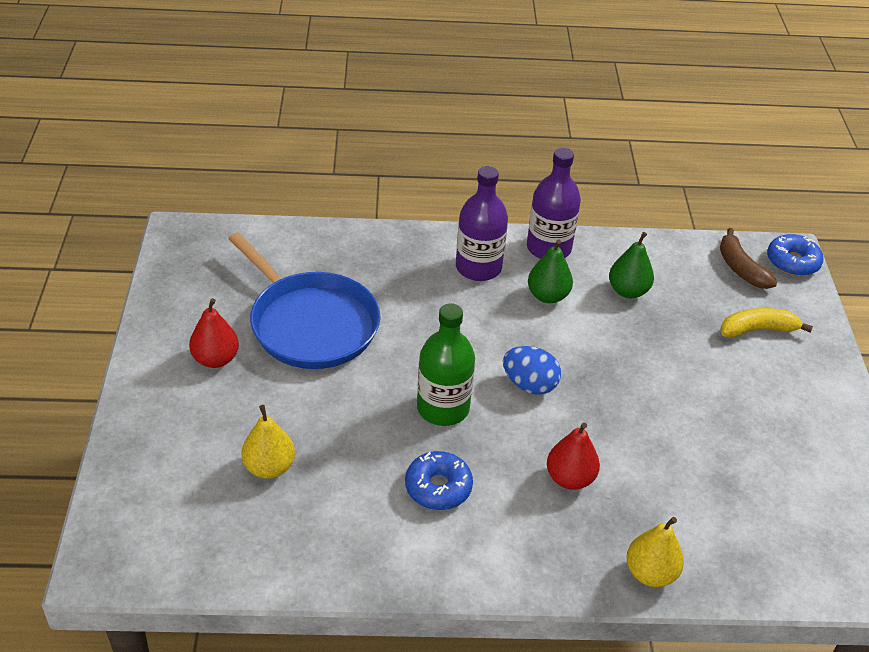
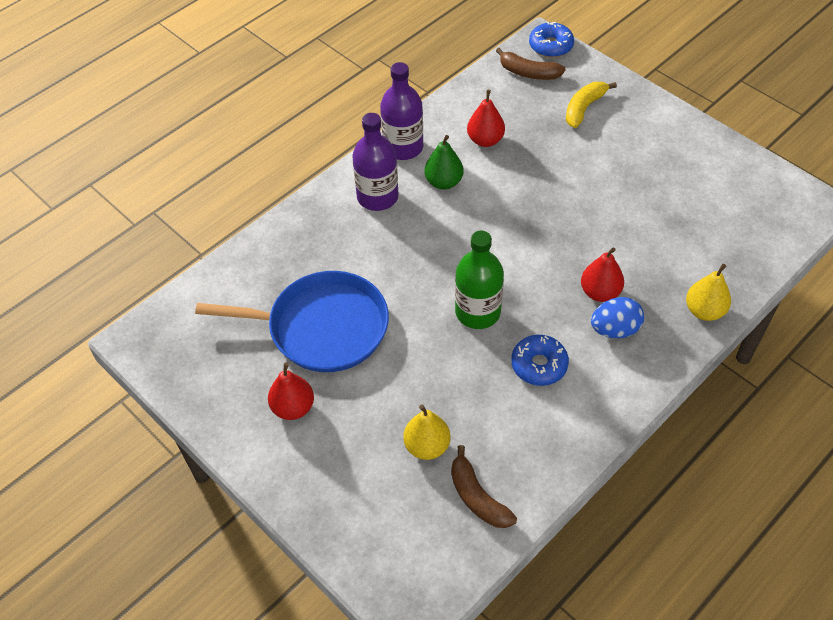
camera: 40 degrees left, 10 degrees up
blue egg [503,346,561,395] -> blue egg moved to [591,297,644,338]
green pear [609,232,654,298] -> red pear [467,90,505,147]
none -> brown banana [451,445,517,528]

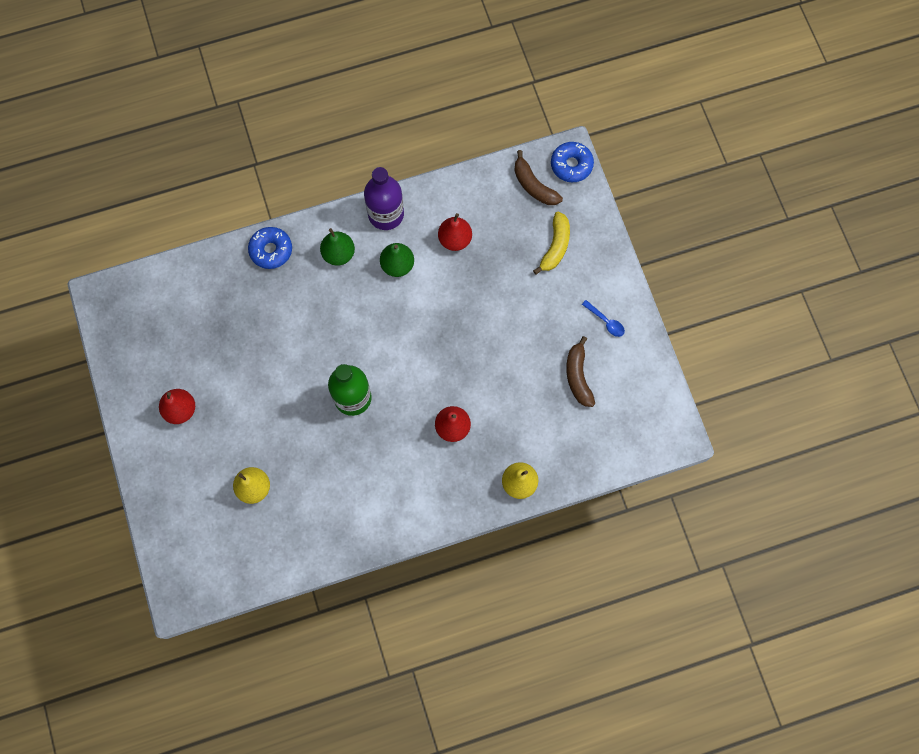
camera: 25 degrees right, 20 degrees up
blue pan [195,271,389,372] -> none
purple bottle [352,113,399,211] -> green pear [320,228,355,266]
brown banana [451,445,517,528] -> brown banana moved to [566,336,595,407]
blue donut [511,335,569,386] -> blue donut moved to [248,227,292,269]
yellow banana [566,82,617,128] -> yellow banana turned 135 degrees clockwise [533,212,570,274]
blue egg [591,297,644,338] -> none
none -> blue spoon [582,300,625,337]

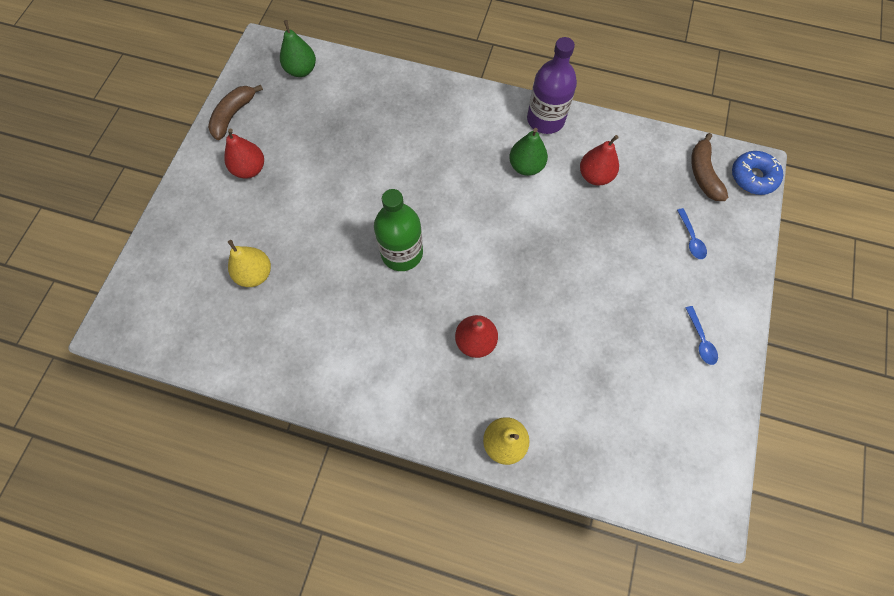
camera: 35 degrees right, 5 degrees down
blue donut [248,227,292,269] -> none
green pear [320,228,355,266] -> green pear moved to [280,20,316,77]
yellow banana [533,212,570,274] -> blue spoon [677,208,707,259]
brown banana [566,336,595,407] -> brown banana moved to [208,85,263,140]

